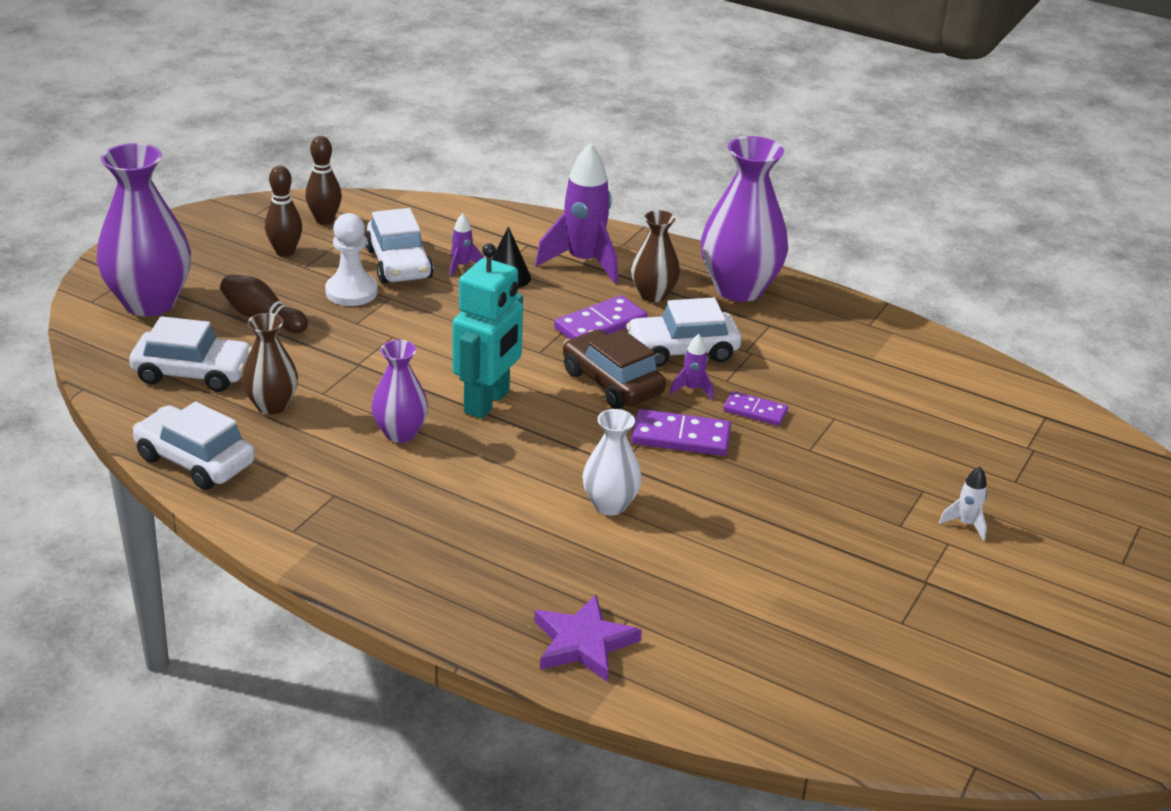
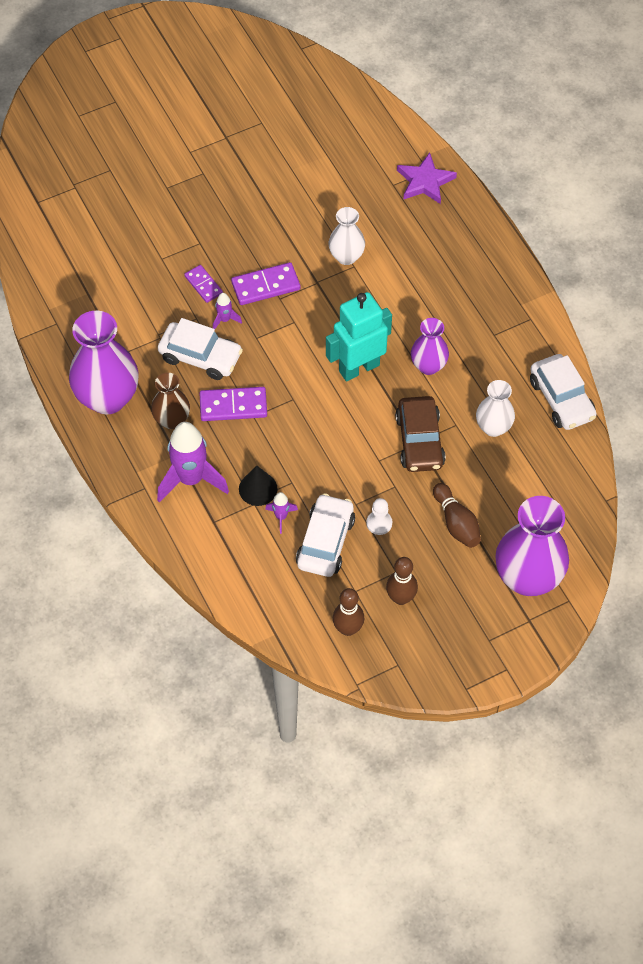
camera: 145 degrees left, 25 degrees up
white car [129,316,252,392] -> none
brown vase [242,313,298,414] -> white vase [476,380,515,437]
white pawn [325,213,378,306] -> white pawn [366,498,392,535], size x0.62
brown car [563,329,666,409] -> brown car moved to [395,396,446,472]
purple domino [631,409,731,456] -> purple domino turned 60 degrees counterclockwise [231,262,301,305]
white rocket [939,467,987,541] -> none

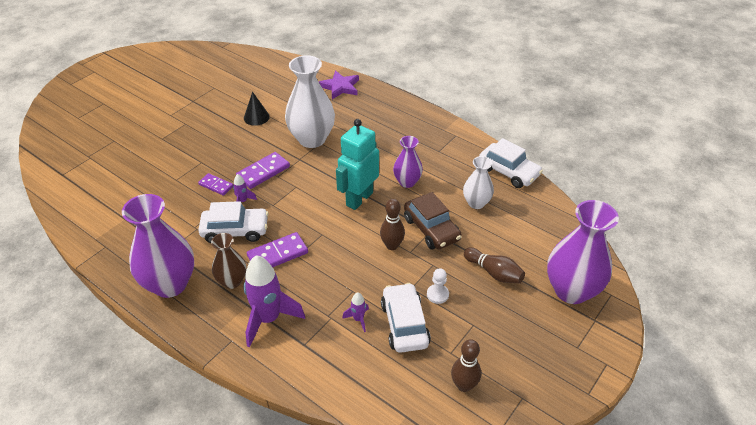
camera: 25 degrees left, 15 degrees down
black cone [239,465,277,506] -> black cone moved to [244,92,270,126]
white vase [329,207,365,265] -> white vase [285,55,335,148], size x1.79
brown bowling pin [386,557,418,605] -> brown bowling pin moved to [380,199,405,250]

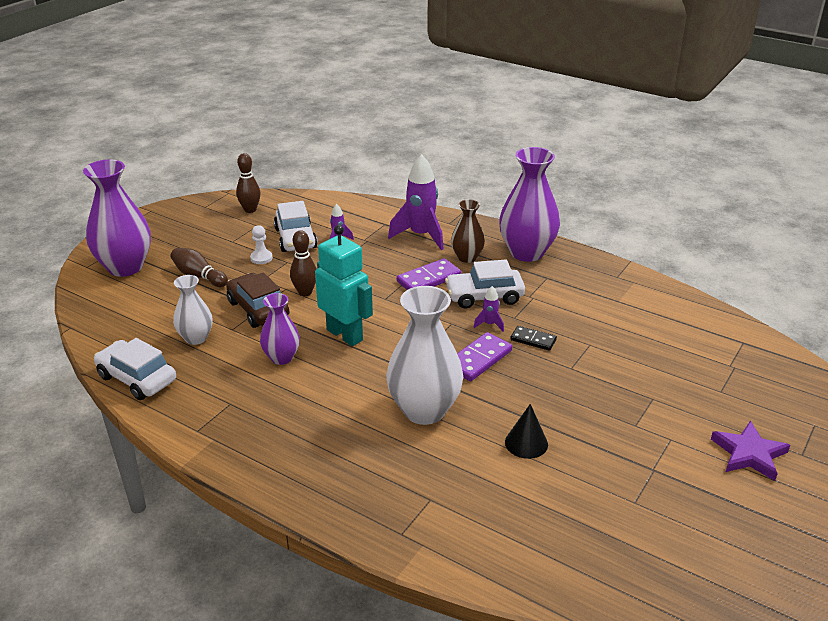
camera: 175 degrees right, 10 degrees down
purple domino [198,173,233,196] -> black domino [510,326,557,351]
purple star [319,70,359,99] -> purple star moved to [711,421,790,481]
turquoise robot [336,119,379,210] -> turquoise robot turned 75 degrees counterclockwise [315,225,373,346]

